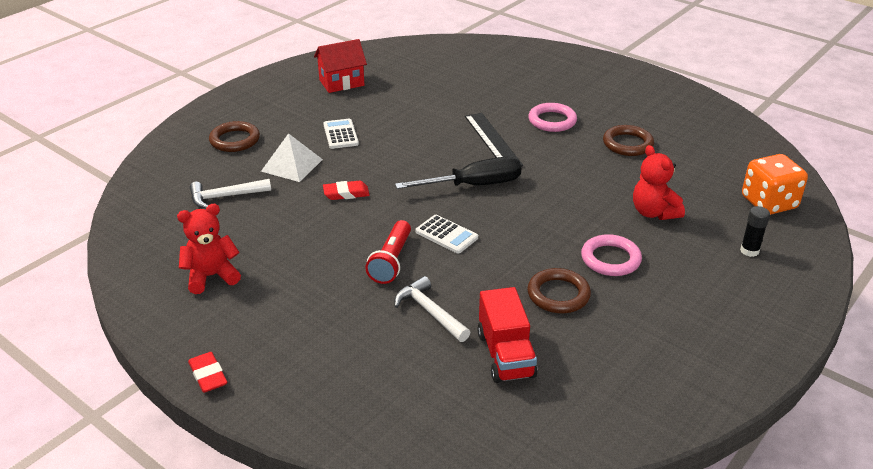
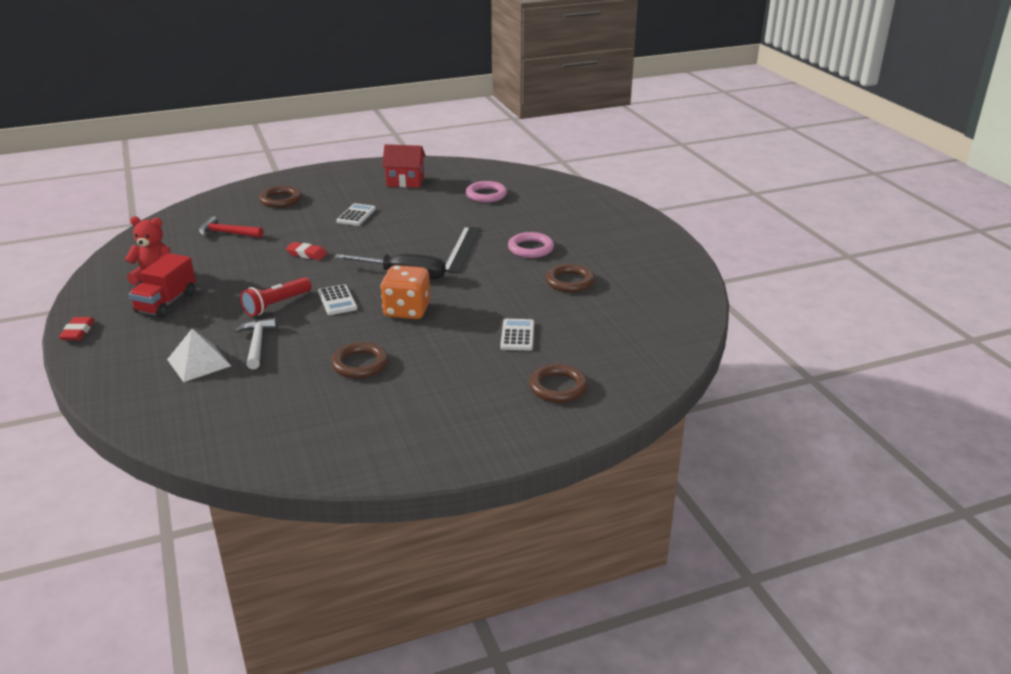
camera: 30 degrees right, 5 degrees down
white hammer [190,179,271,209] -> red hammer [199,216,263,238]
white pyramid [261,133,323,182] -> white pyramid moved to [167,329,231,382]
red truck [477,287,538,383] -> red truck moved to [129,253,196,318]
pink ring [581,234,642,276] -> pink ring moved to [466,181,507,202]
red teddy bear [633,145,685,220] -> white calculator [500,319,534,351]
black glue stick [740,206,770,257] -> brown ring [529,364,588,403]
orange dice [742,154,808,215] -> orange dice moved to [380,265,430,319]

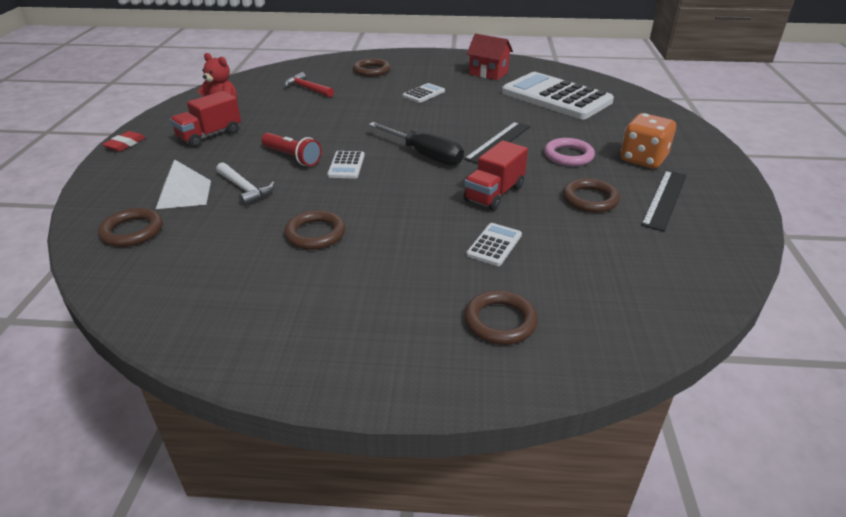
camera: 25 degrees right, 5 degrees up
white hammer [234,318,277,369] -> white hammer turned 120 degrees clockwise [216,162,274,206]
red flashlight [240,277,312,316] -> red flashlight turned 120 degrees counterclockwise [261,133,322,166]
red eraser [286,242,327,260] -> none
orange dice [380,265,430,319] -> orange dice moved to [621,113,676,168]
pink ring [466,181,507,202] -> white calculator [502,72,614,119]
none -> brown ring [98,208,163,247]
none -> red truck [464,140,528,211]
none -> black ruler [641,170,687,232]

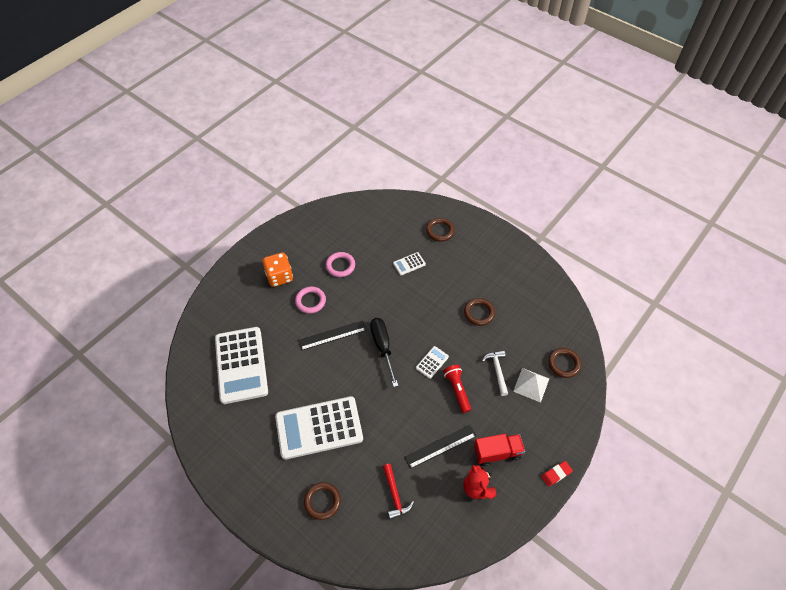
camera: 145 degrees left, 20 degrees up
white calculator [402,83,445,103] -> white calculator [275,396,363,460], size x2.41
red truck [464,140,528,211] -> none
red house [467,33,513,80] -> none
brown ring [563,178,620,213] -> pink ring [326,252,355,277]
black ruler [641,170,687,232] -> black ruler moved to [404,425,476,469]

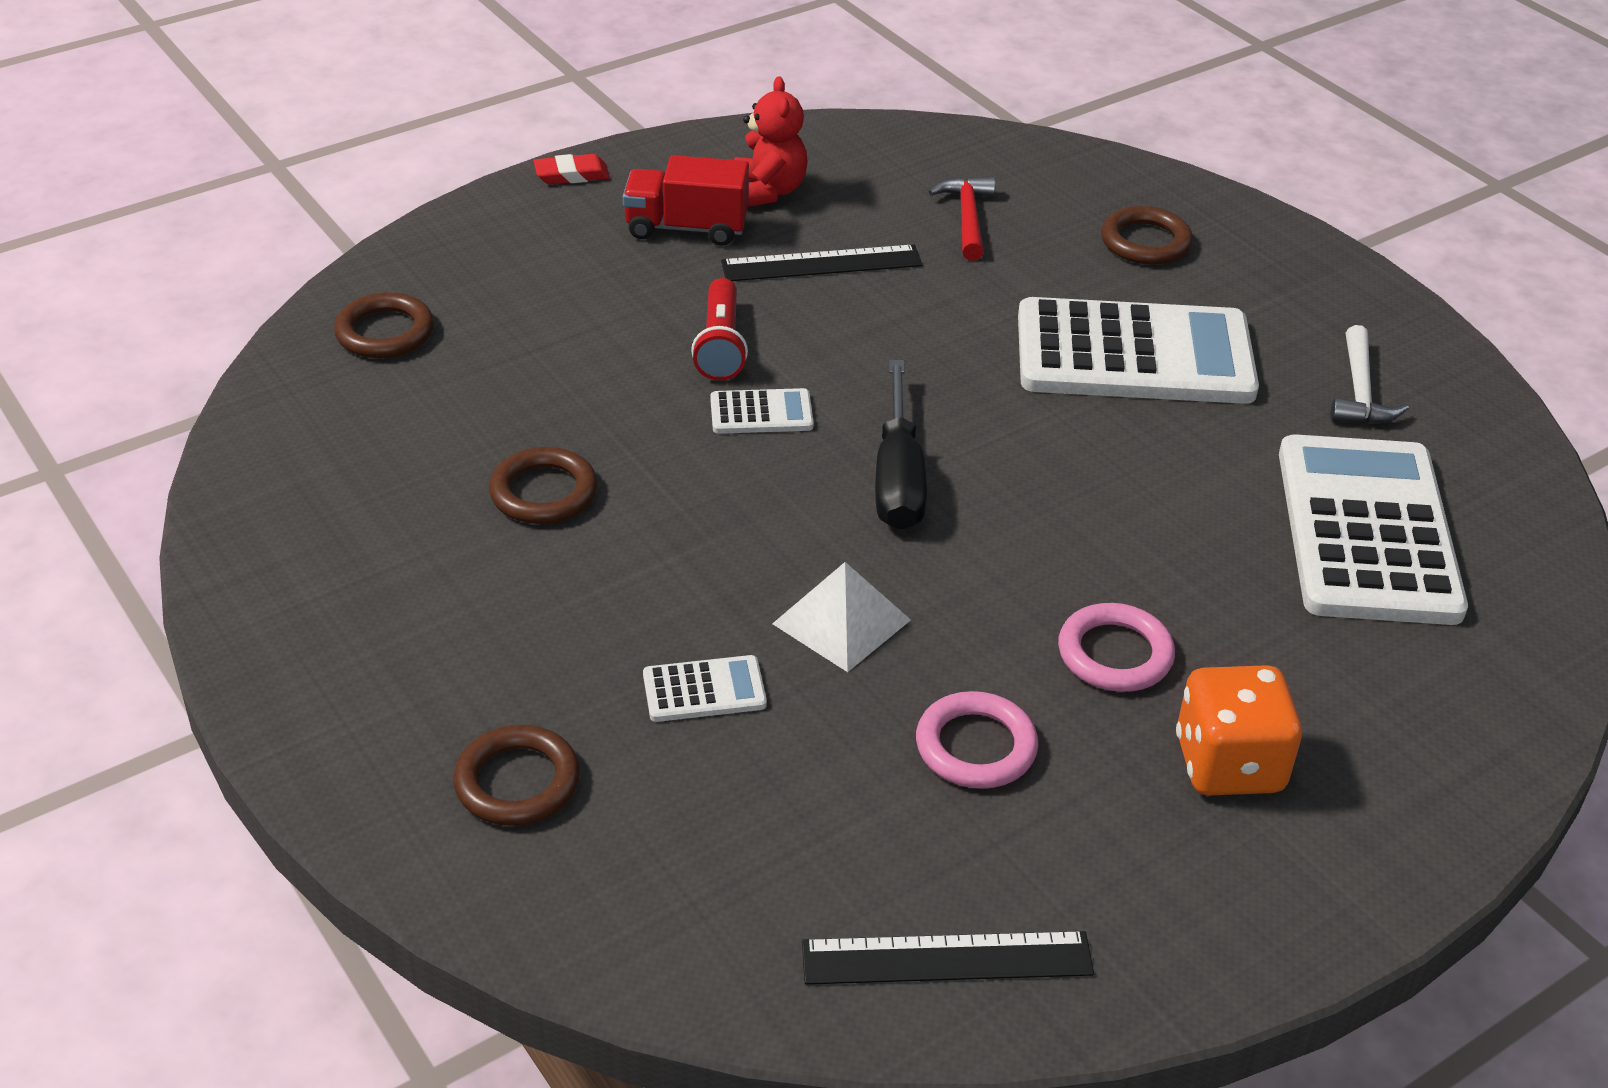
camera: 165 degrees left, 15 degrees down
black ruler [298,320,366,351] -> black ruler moved to [802,931,1094,985]
white calculator [416,346,449,379] -> white calculator turned 150 degrees counterclockwise [710,388,814,434]
white hammer [482,350,508,396] -> white hammer moved to [1330,325,1409,424]
white pyramid [513,368,549,403] -> white pyramid moved to [772,562,911,672]

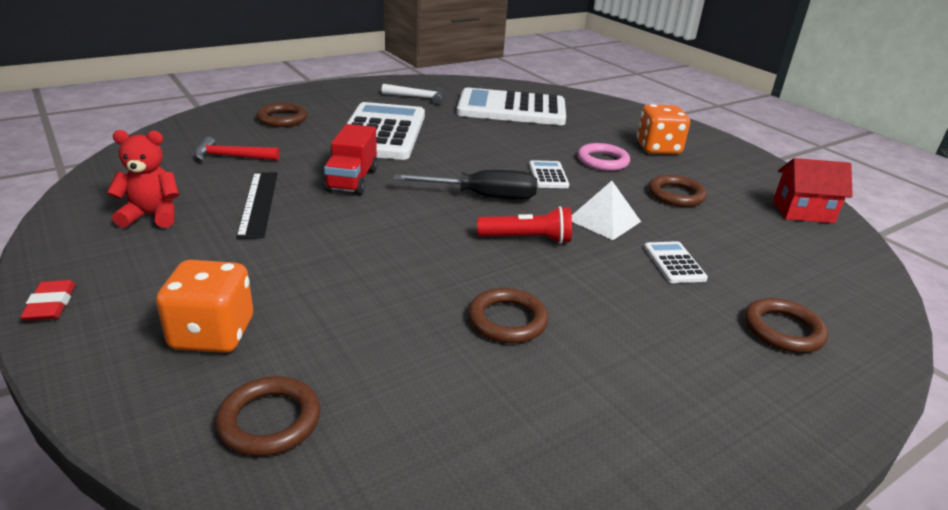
camera: 90 degrees left, 10 degrees down
red truck [623,155,749,246] -> red truck moved to [324,124,378,195]
red flashlight [691,278,748,381] -> red flashlight moved to [477,206,572,244]
white calculator [710,388,814,434] -> white calculator moved to [529,160,569,188]
black ruler [802,931,1094,985] -> red house [773,158,853,223]
pink ring [916,691,1038,789] -> brown ring [648,175,707,207]
none -> orange dice [156,260,253,353]

